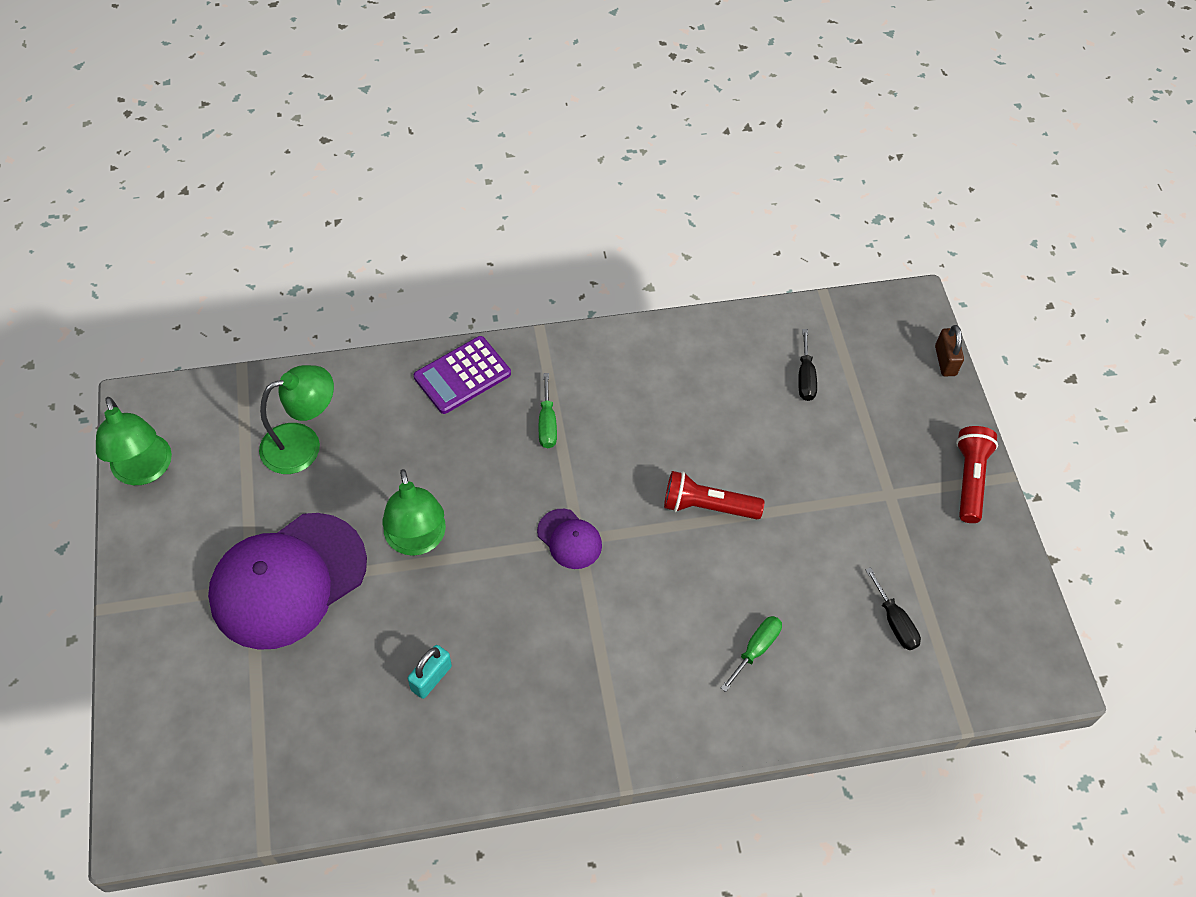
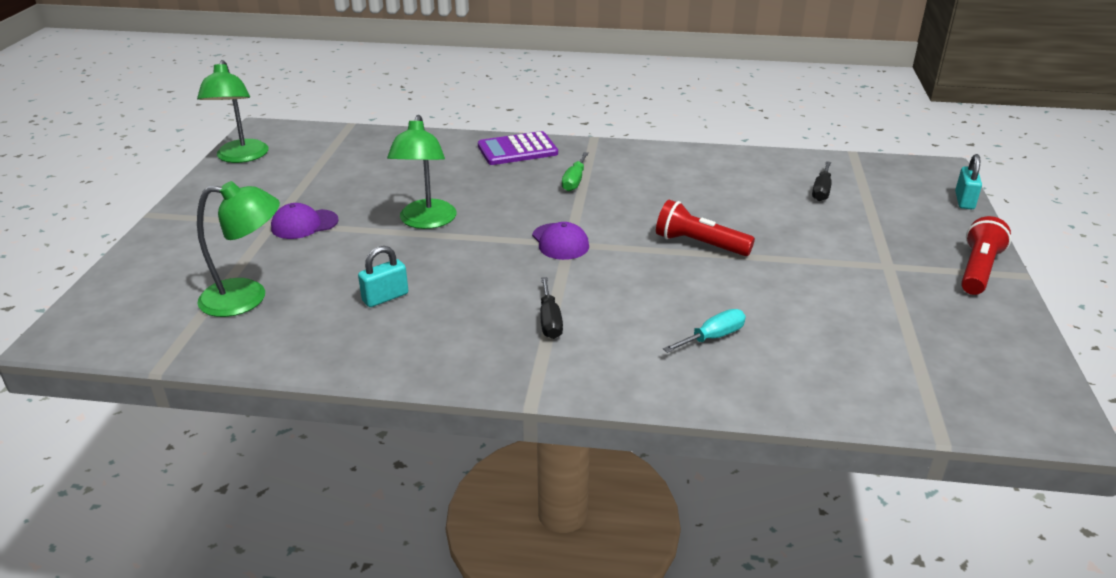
camera: 20 degrees right, 25 degrees down
purple cap [208,513,367,650] -> purple cap [271,203,339,239], size x0.45
green lamp [259,365,334,474] -> green lamp moved to [197,181,280,317]
green screwdriver [721,616,782,692] -> turquoise screwdriver [663,309,746,353]
black screwdriver [866,567,921,650] -> black screwdriver moved to [540,277,563,339]
brown padlock [935,325,964,376] -> turquoise padlock [955,154,982,209]

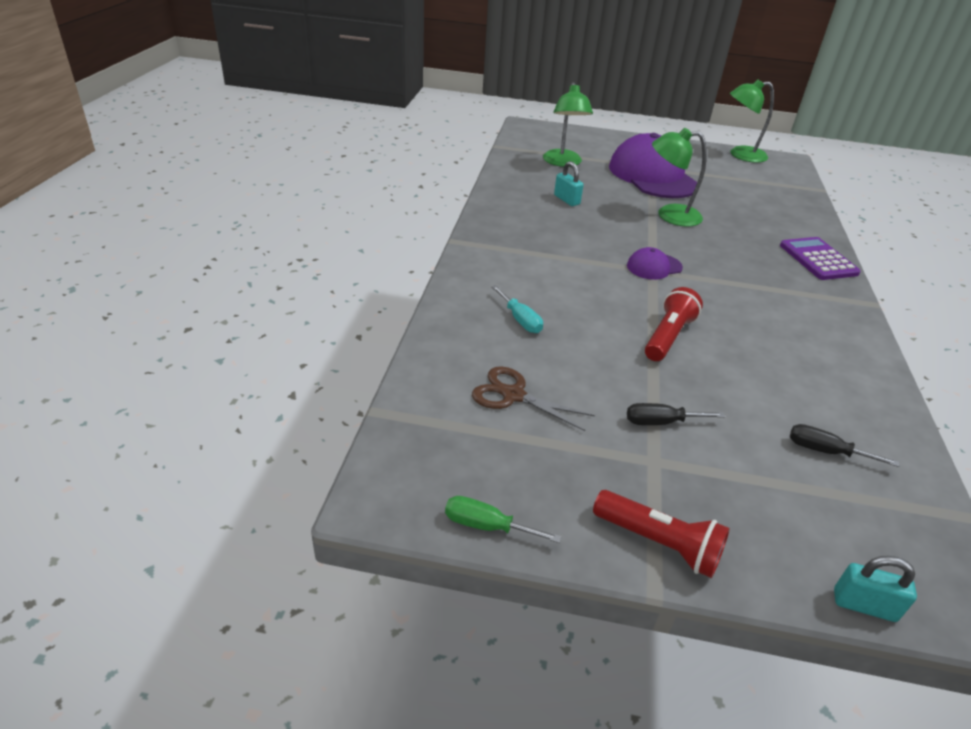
camera: 90 degrees right, 5 degrees up
purple cap [271,203,339,239] -> purple cap [609,133,697,198], size x2.24
black screwdriver [540,277,563,339] -> black screwdriver moved to [627,403,725,425]
green screwdriver [562,152,589,191] -> green screwdriver moved to [445,496,561,543]
none -> brown scissors [472,366,595,431]

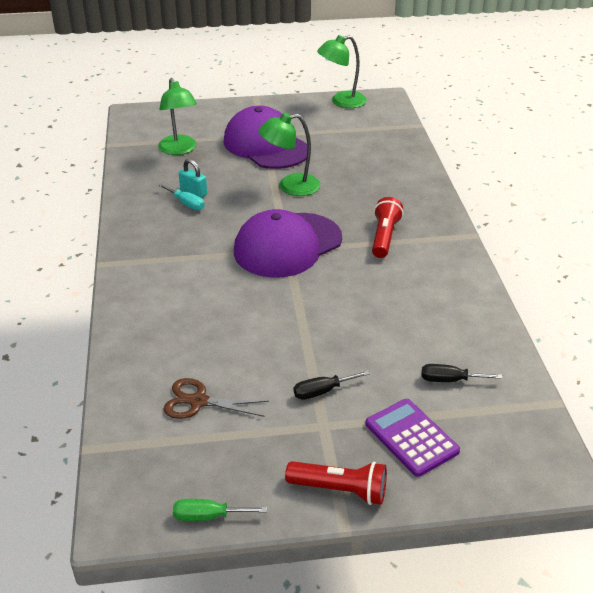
camera: 15 degrees left, 0 degrees up
turquoise screwdriver [491,285,543,333] -> turquoise screwdriver moved to [158,184,205,210]
purple cap [627,247,683,280] -> purple cap [234,209,342,278], size x2.24
red flashlight [645,287,703,361] -> red flashlight moved to [372,197,403,258]
purple calculator [780,237,861,280] -> purple calculator moved to [365,399,460,477]
turquoise padlock [834,556,917,622] -> none

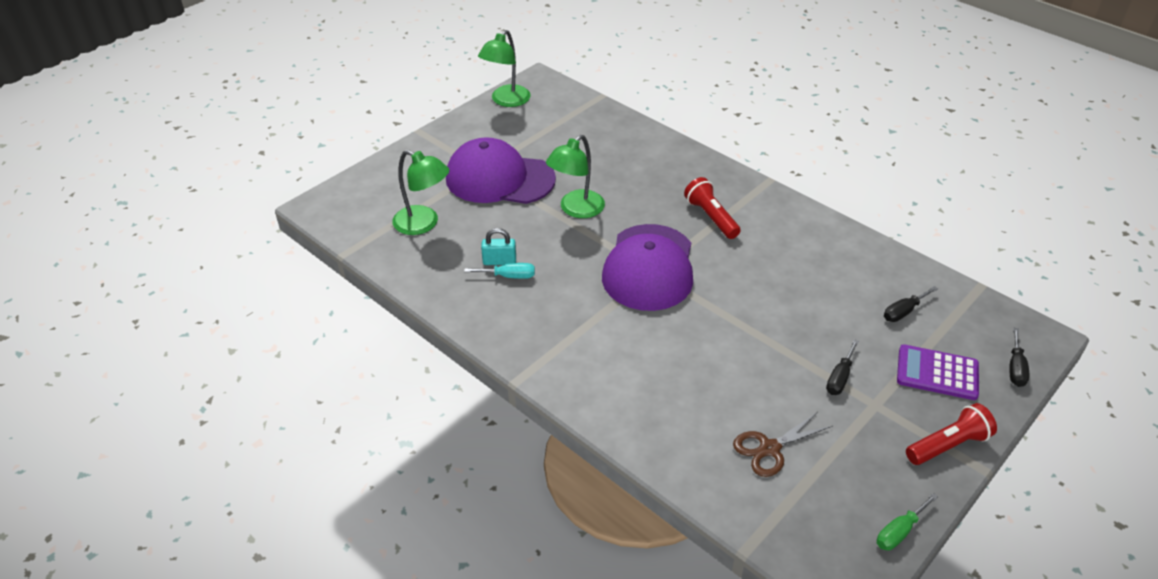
camera: 40 degrees left, 5 degrees up
none -> black screwdriver [1009,328,1029,387]

